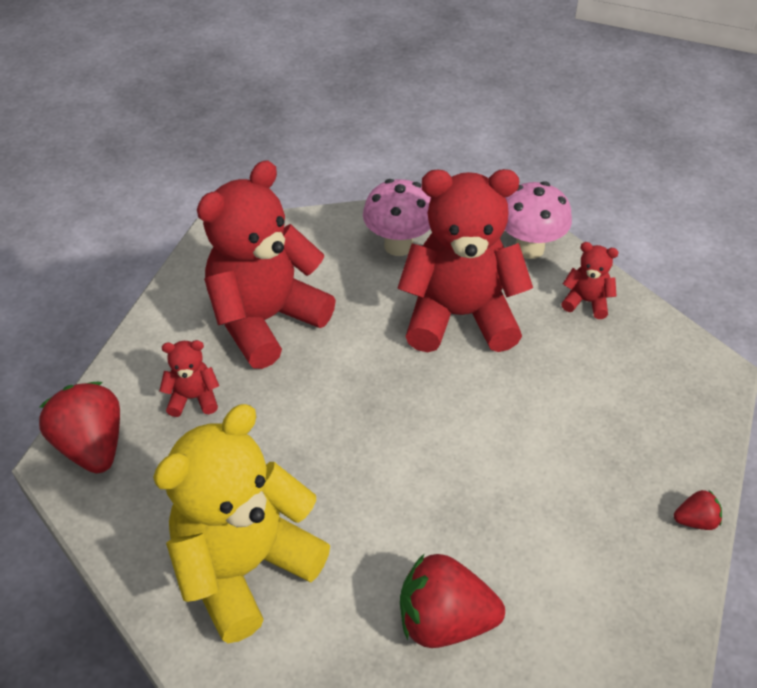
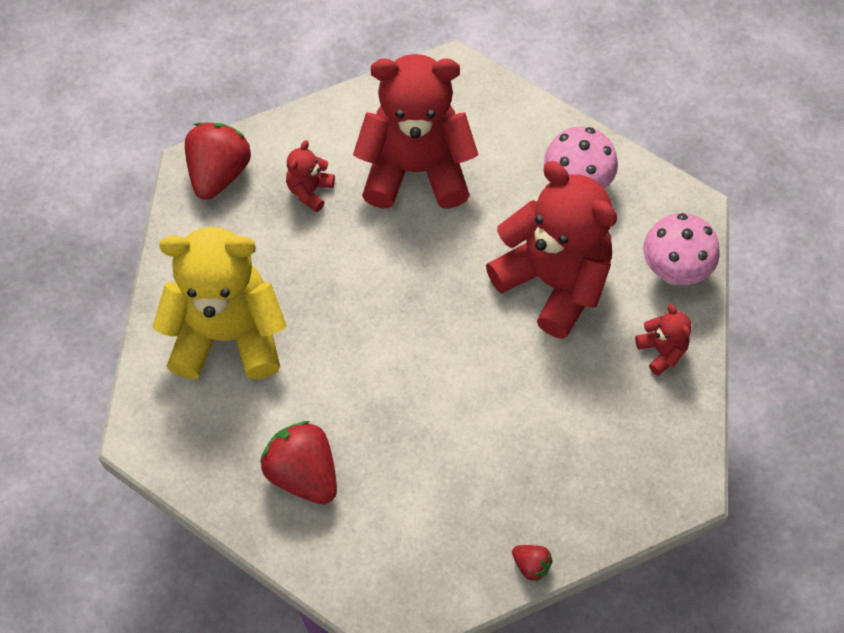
camera: 45 degrees right, 15 degrees up
red teddy bear [159,340,219,417] -> red teddy bear turned 105 degrees counterclockwise [286,140,335,212]

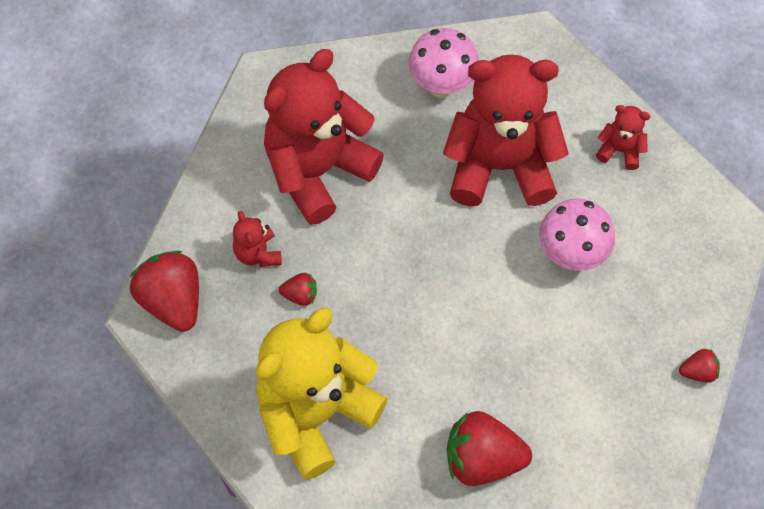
camera: 45 degrees left, 0 degrees up
pink mushroom [643,213,720,285] -> pink mushroom moved to [539,198,615,271]
none -> red strawberry [279,273,317,306]

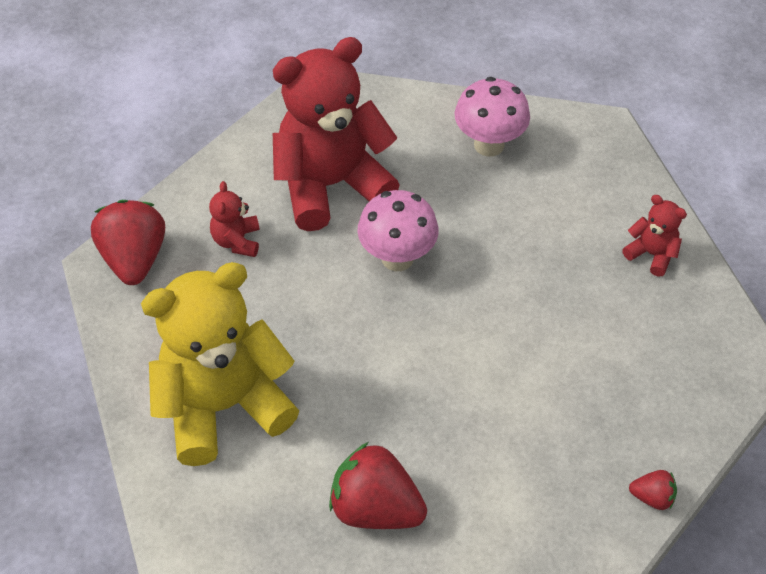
camera: 20 degrees right, 10 degrees down
red strawberry [279,273,317,306] -> none
red teddy bear [443,54,569,206] -> none
pink mushroom [539,198,615,271] -> pink mushroom moved to [357,190,439,271]

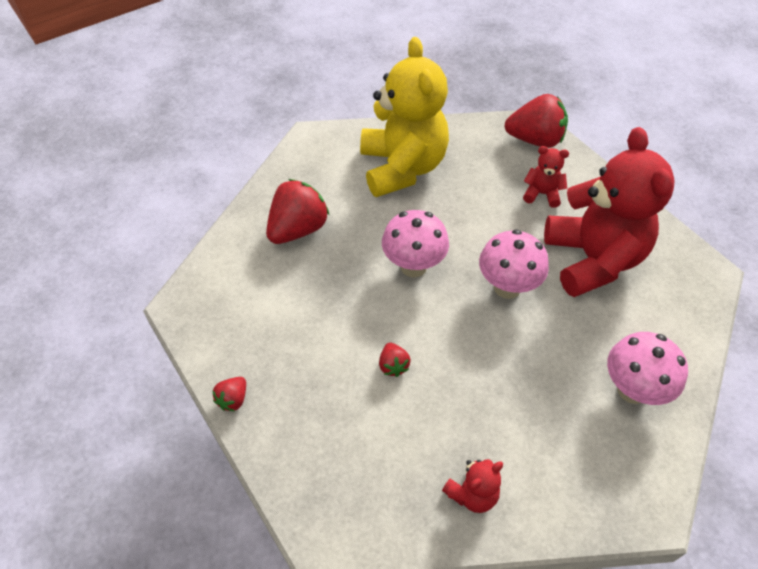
camera: 105 degrees right, 0 degrees up
none -> red strawberry [379,343,411,377]
none -> pink mushroom [382,210,449,277]

